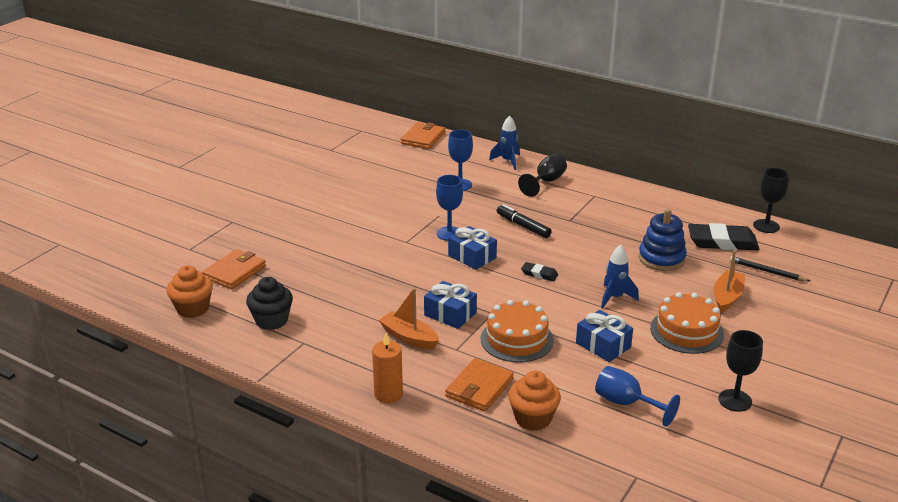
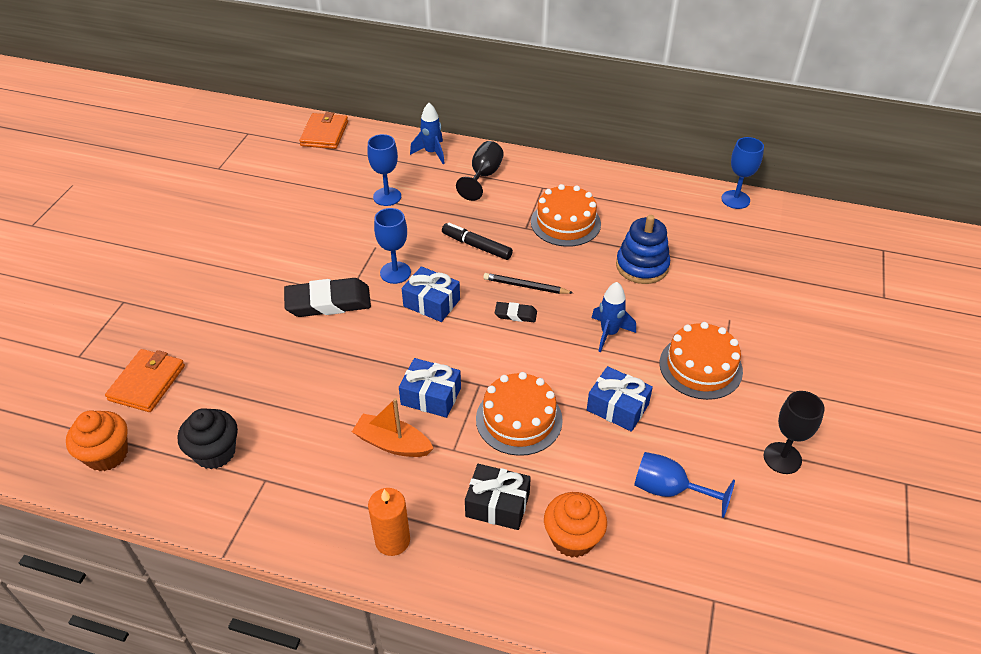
camera: 15 degrees left, 15 degrees up
orange wallet [445,358,514,411] -> black gift [465,464,531,530]
black eraser [688,223,759,250] -> black eraser moved to [284,278,371,317]
orange boat [714,250,745,313] -> none
black pencil [730,256,810,281] -> black pencil moved to [483,273,573,294]
black goblet [753,168,789,233] -> blue goblet [721,137,764,209]
none -> orange cake [531,184,601,247]

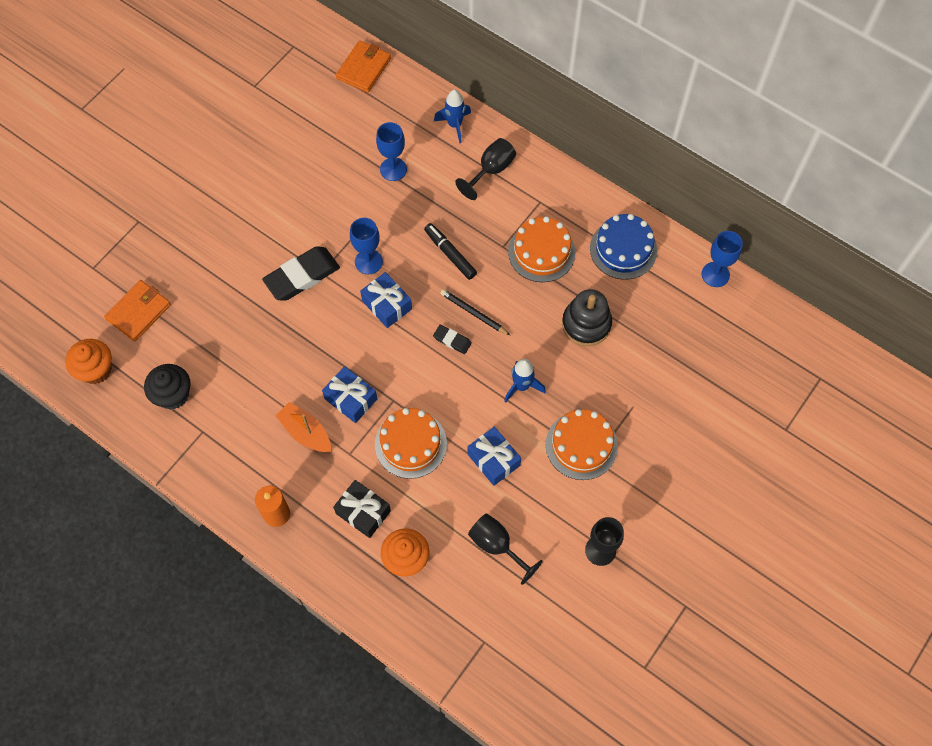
camera: 20 degrees right, 20 degrees up
black eraser [284,278,371,317] -> black eraser turned 45 degrees counterclockwise [262,246,340,301]
blue stacking toy [616,215,670,284] -> black stacking toy [562,289,612,346]
blue goblet [634,452,735,518] -> black goblet [468,513,543,585]
none -> blue cake [590,214,657,280]

